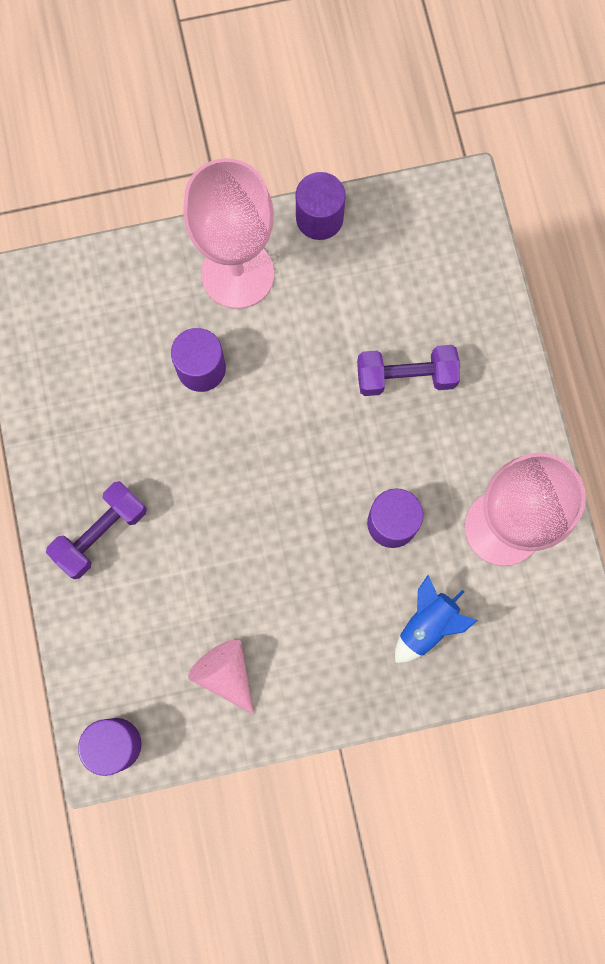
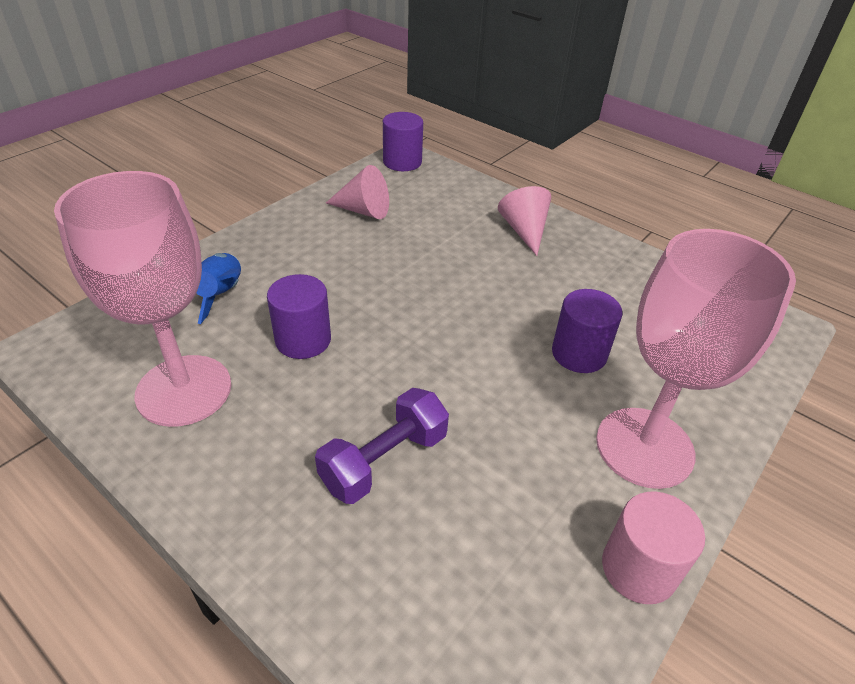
camera: 140 degrees right, 35 degrees down
purple dumbbell [46,481,147,579] -> pink cone [498,186,551,256]
purple cylinder [296,172,346,240] -> pink cylinder [602,491,705,604]

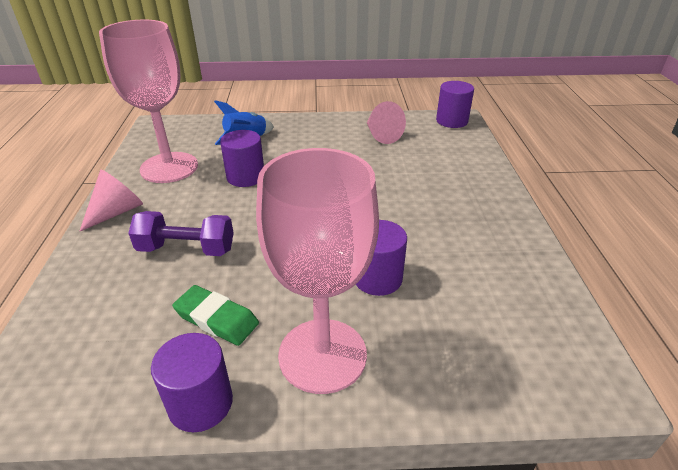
camera: 50 degrees right, 5 degrees down
pink cone [498,186,551,256] -> pink cone moved to [80,169,143,231]
pink cylinder [602,491,705,604] -> purple cylinder [151,333,233,432]
none -> green eraser [172,285,259,346]

